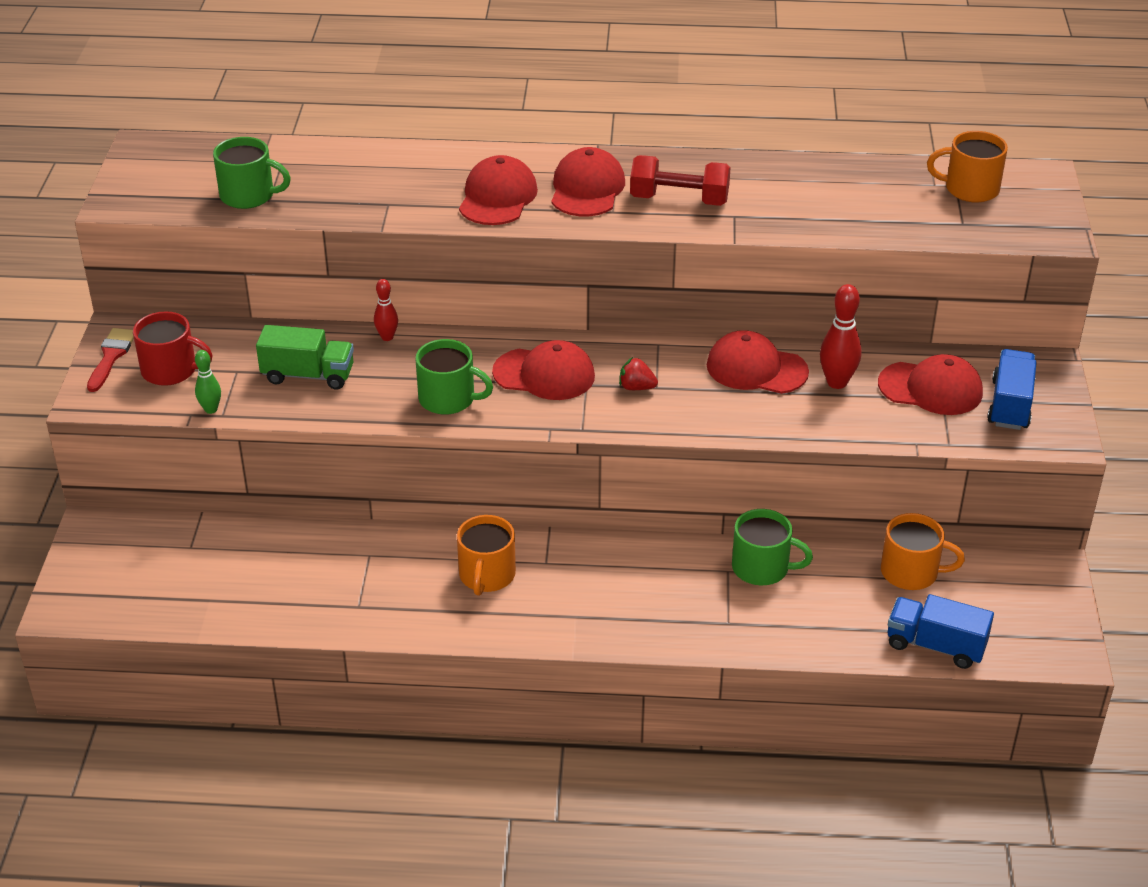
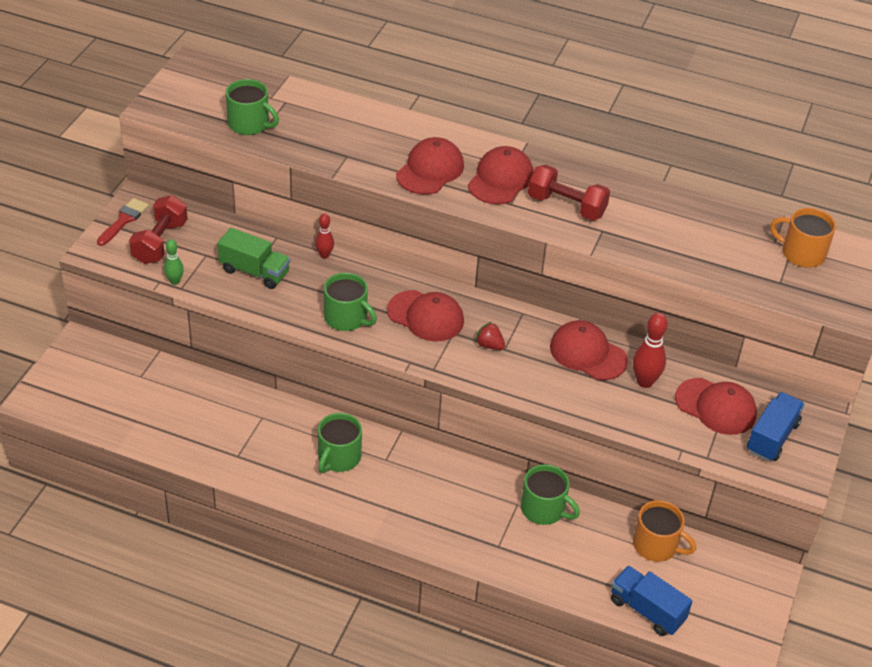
camera: 15 degrees right, 5 degrees up
red mug [133,311,213,386] -> red dumbbell [129,195,188,264]
orange mug [457,515,516,596] -> green mug [318,413,362,473]

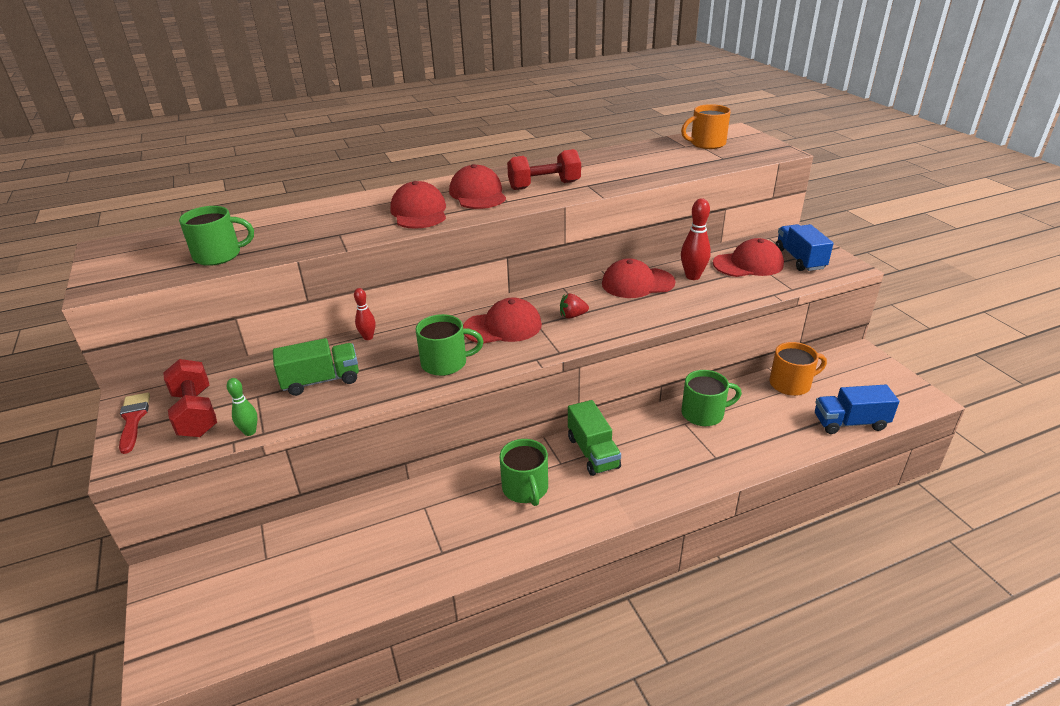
camera: 40 degrees left, 10 degrees down
none -> green truck [568,400,621,476]

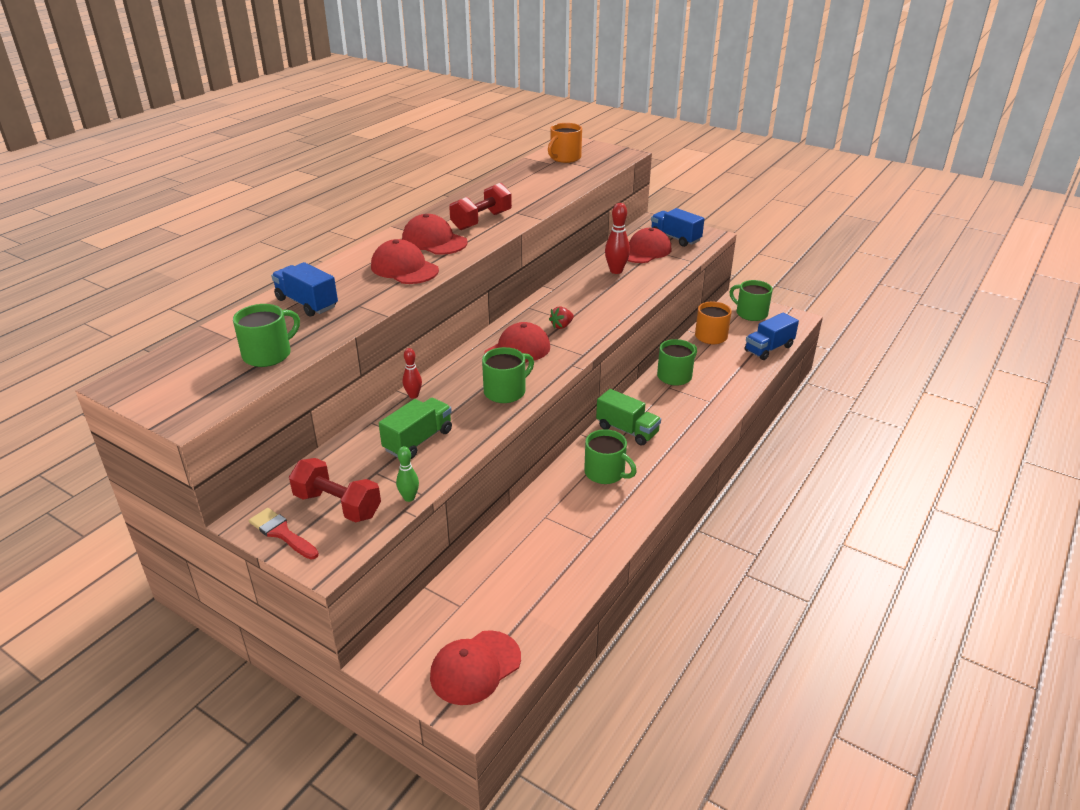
camera: 35 degrees left, 0 degrees up
red cap [602,258,676,298] -> red cap moved to [430,630,521,705]
none -> blue truck [271,262,338,317]
none -> green mug [729,280,773,321]

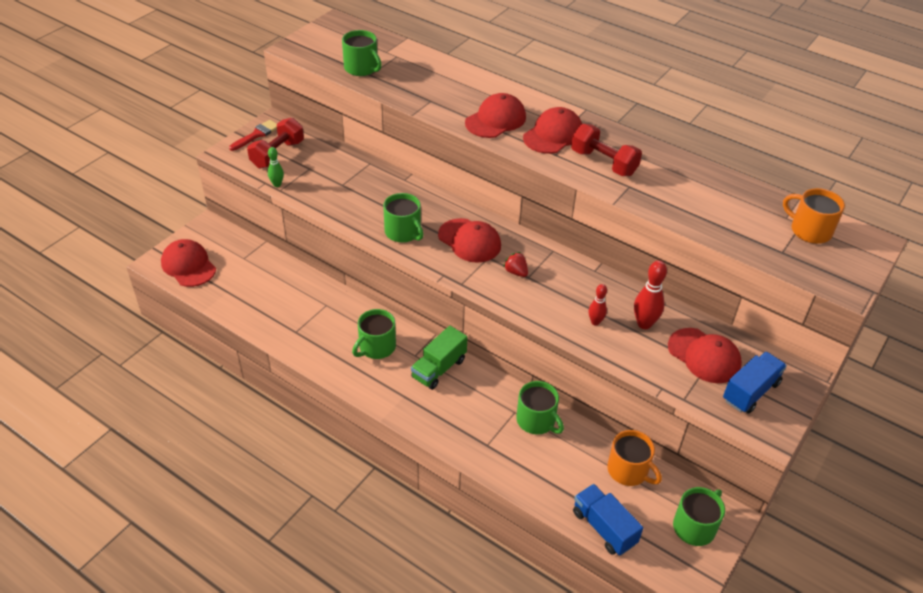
camera: 90 degrees right, 10 degrees up
blue truck [271,262,338,317] -> none
green truck [379,398,452,459] -> none
red bowling pin [403,348,422,398] -> red bowling pin moved to [589,284,607,325]

